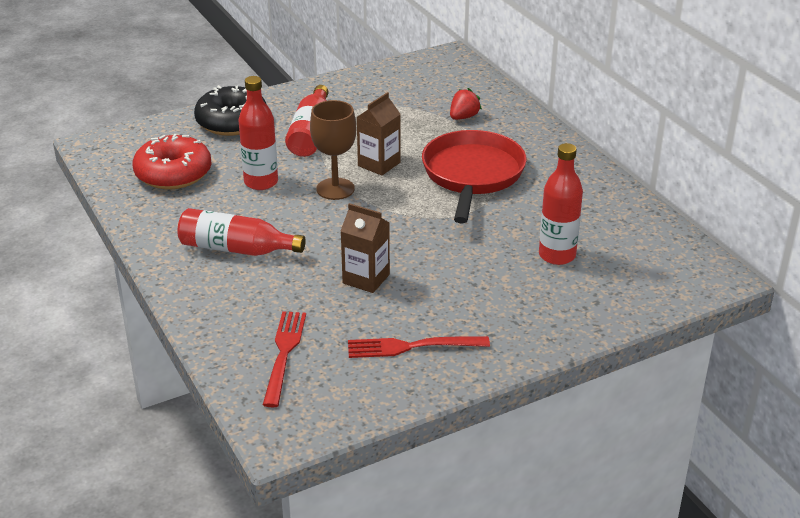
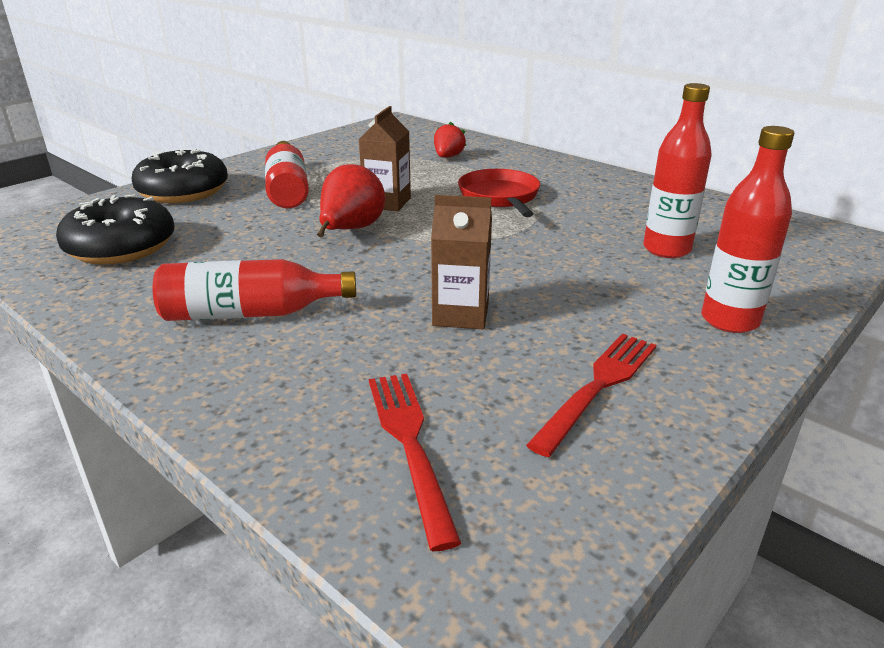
camera: 20 degrees left, 5 degrees down
red donut [133,134,211,190] -> black donut [56,194,175,265]
red bottle [239,76,278,190] -> red bottle moved to [701,126,794,333]
brown goblet [310,100,356,200] -> red pear [317,164,385,238]
red fork [348,336,490,358] -> red fork turned 150 degrees clockwise [526,333,656,457]
red pan [422,130,527,224] -> red pan [458,169,540,217], size x0.67

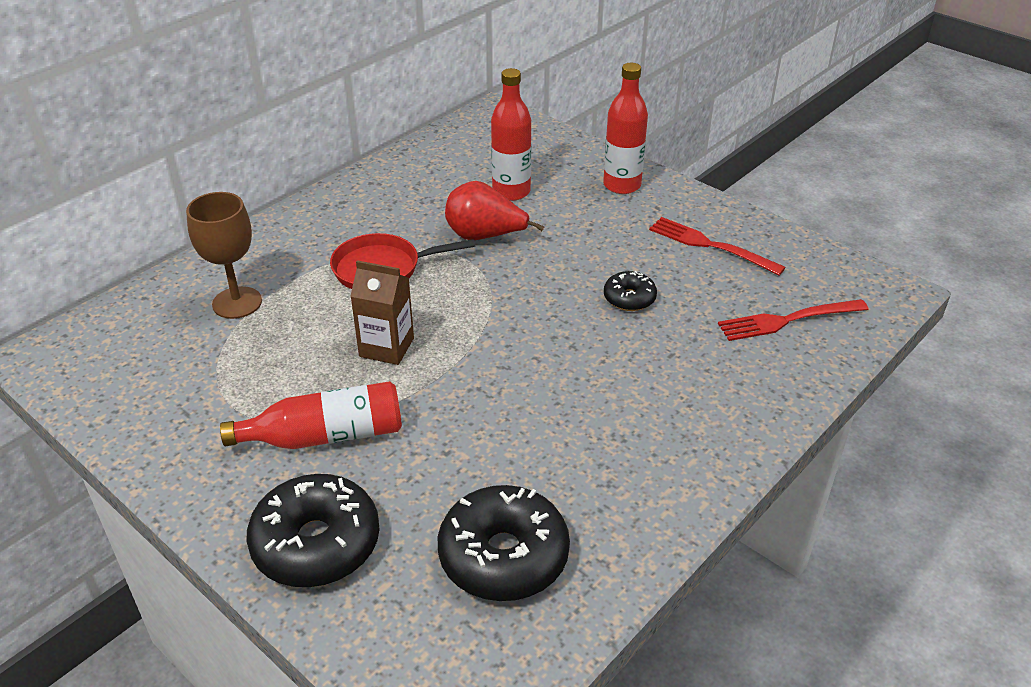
camera: 90 degrees left, 10 degrees up
red bottle [153,259,356,321] -> none
red pear [317,164,385,238] -> red pear moved to [445,181,544,240]
brown carton [431,195,492,329] -> black donut [604,271,657,311]
red strawberry [434,121,466,158] -> brown goblet [186,192,262,319]

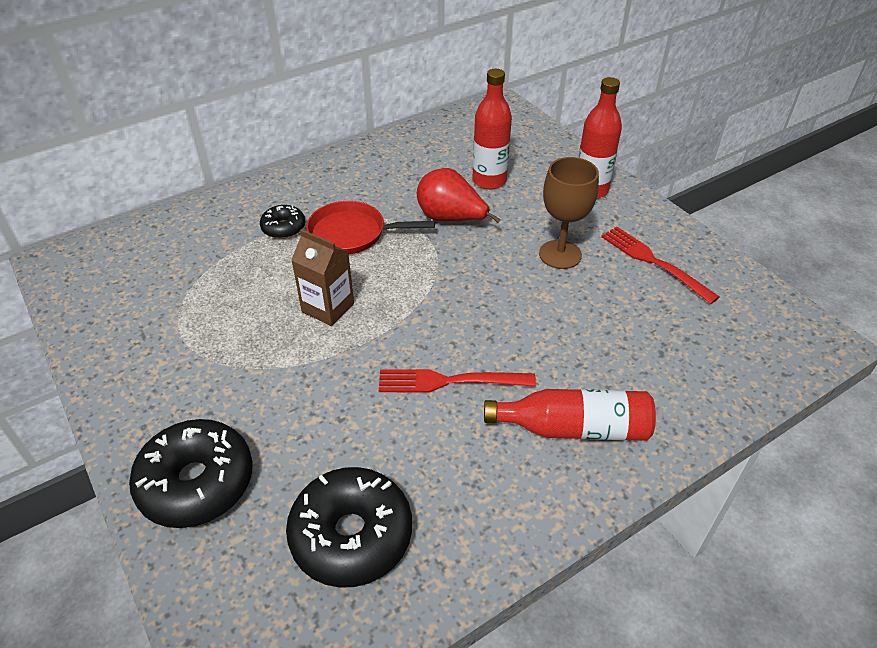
camera: 15 degrees right, 5 degrees up
brown goblet [186,192,262,319] -> brown goblet moved to [539,157,599,269]
red bottle [220,381,402,449] -> red bottle moved to [484,389,656,441]
black donut [604,271,657,311] -> black donut moved to [260,205,305,239]
red fork [718,299,869,341] -> red fork moved to [379,369,536,393]

